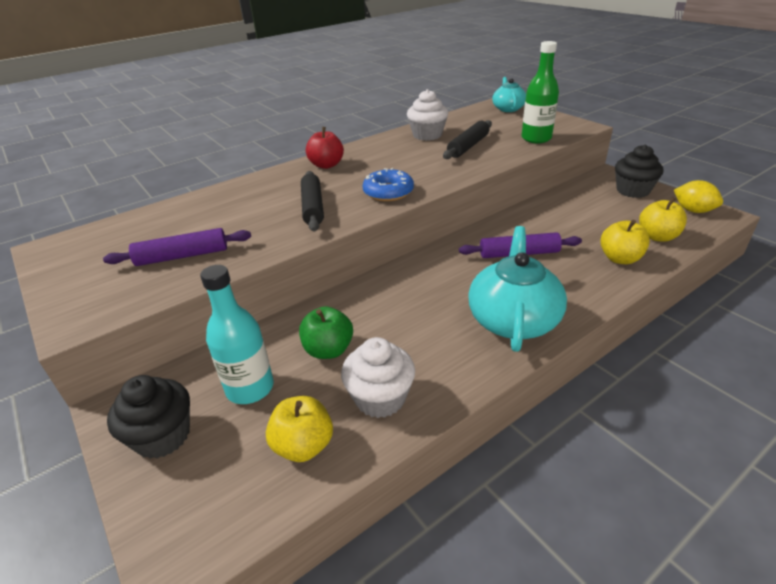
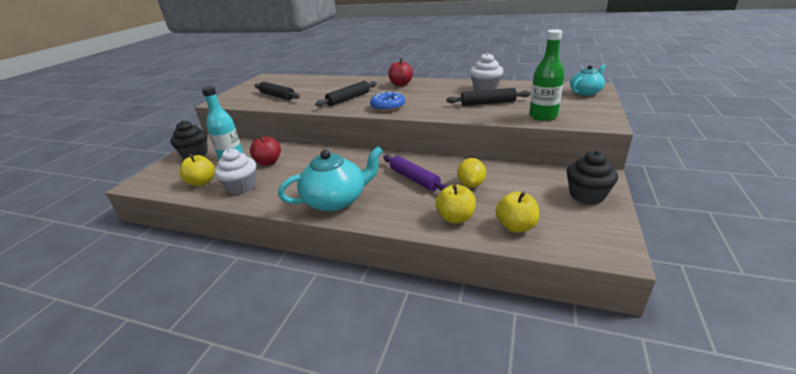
camera: 55 degrees right, 5 degrees down
purple rolling pin [103,228,251,266] -> black rolling pin [255,82,300,100]
green apple [299,306,353,359] -> red apple [250,134,281,166]
yellow lemon [674,180,723,213] -> yellow lemon moved to [457,158,486,188]

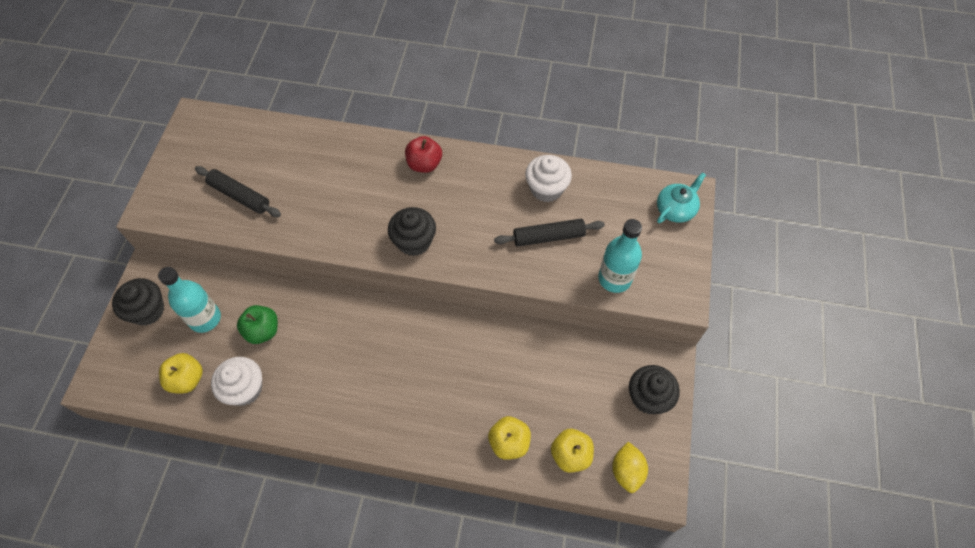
camera: 10 degrees left, 30 degrees up
red apple [250,134,281,166] -> green apple [237,305,278,344]
turquoise teapot [278,146,383,211] -> none
black rolling pin [315,81,377,107] -> none
blue donut [370,92,405,112] -> black cupcake [388,207,436,256]
purple rolling pin [383,155,448,191] -> none
yellow lemon [457,158,486,188] -> yellow lemon moved to [612,442,648,493]
green bottle [529,29,564,121] -> turquoise bottle [598,219,642,293]

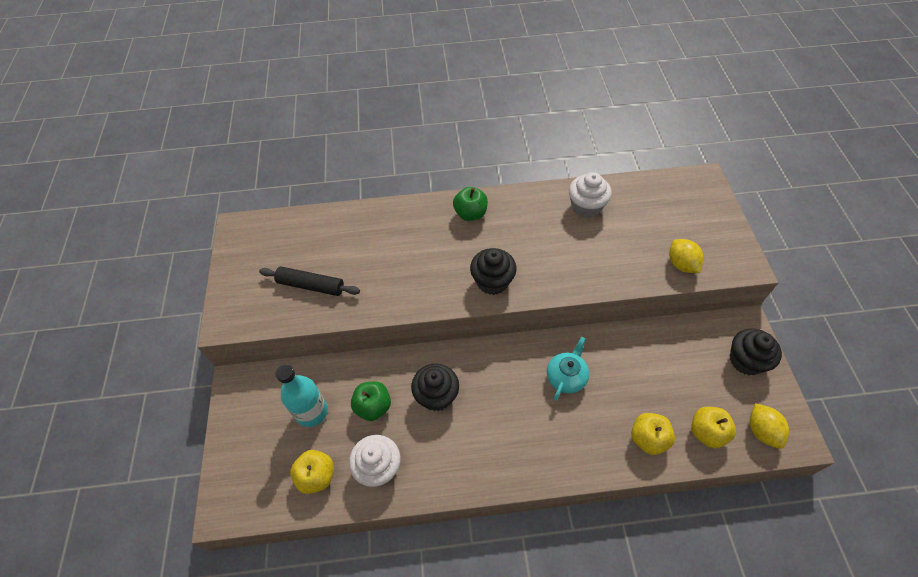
camera: 15 degrees left, 5 degrees down
black cupcake [112,278,164,325] -> black cupcake moved to [411,364,459,411]
red apple [405,136,442,173] -> green apple [453,187,488,221]
black rolling pin [494,219,605,247] -> none
turquoise bottle [598,219,642,293] -> yellow lemon [669,239,704,273]
turquoise teapot [657,172,706,223] -> turquoise teapot moved to [547,337,589,400]

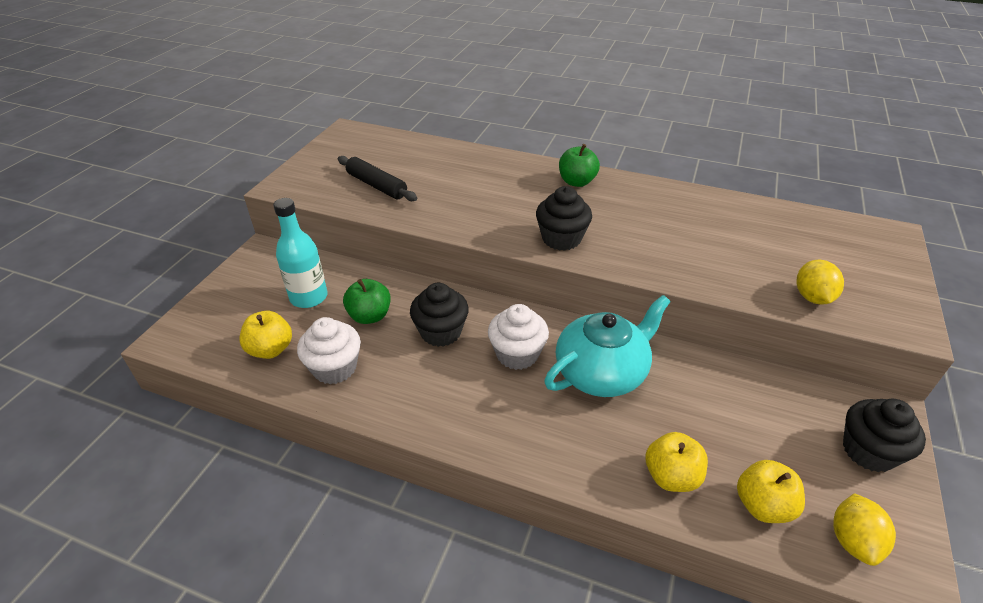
camera: 25 degrees right, 15 degrees down
turquoise teapot [547,337,589,400] -> turquoise teapot [544,295,671,397], size x1.67
white cupcake [569,172,612,218] -> white cupcake moved to [488,304,549,370]

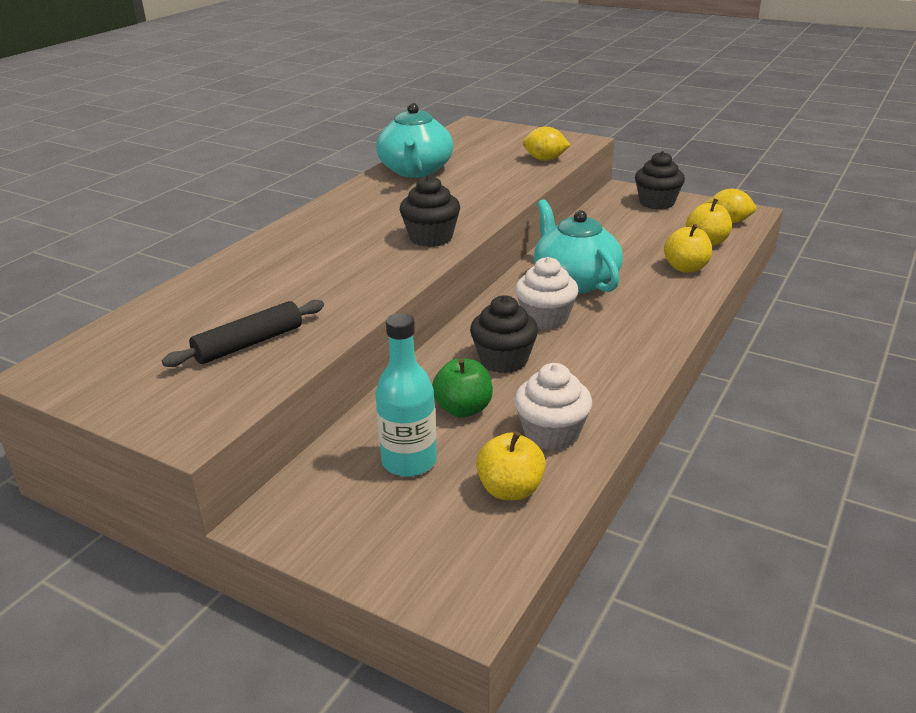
camera: 80 degrees left, 10 degrees down
green apple [559,144,600,187] -> none
none -> turquoise teapot [376,103,453,177]

